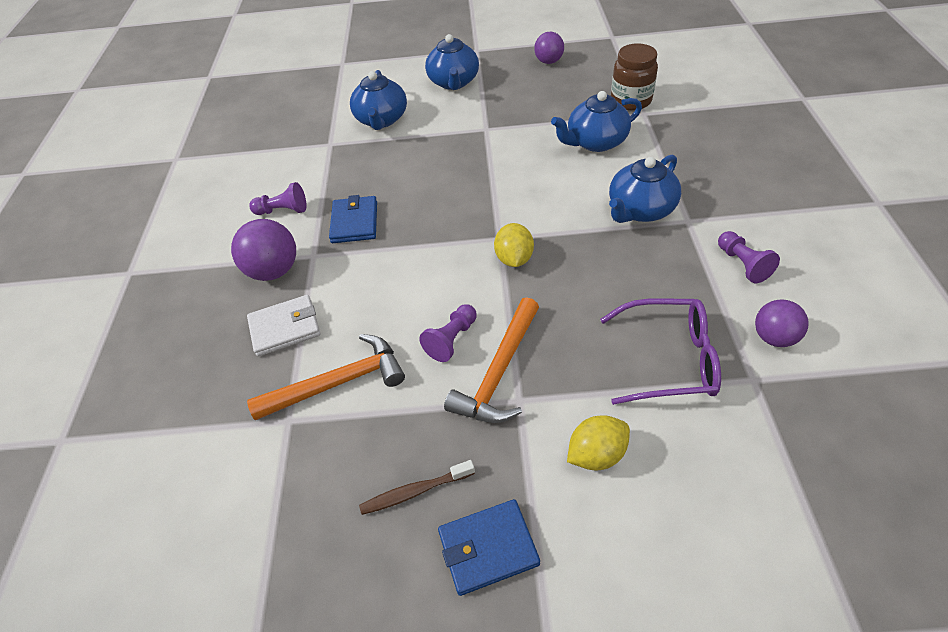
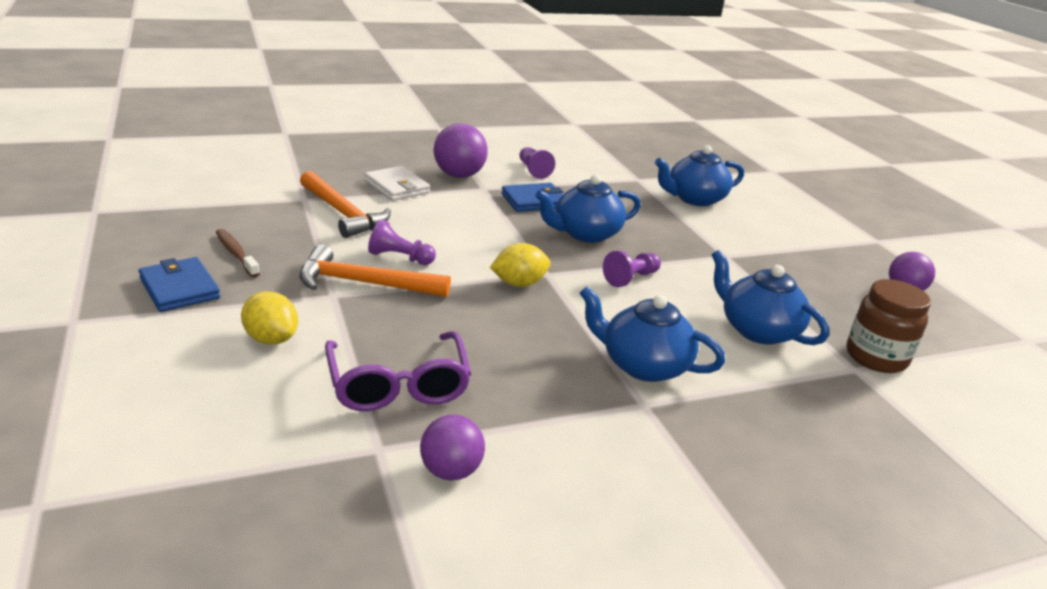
camera: 65 degrees right, 20 degrees down
blue teapot [425,34,479,90] -> blue teapot moved to [535,174,641,243]
purple pawn [718,231,780,283] -> purple pawn moved to [603,251,661,287]

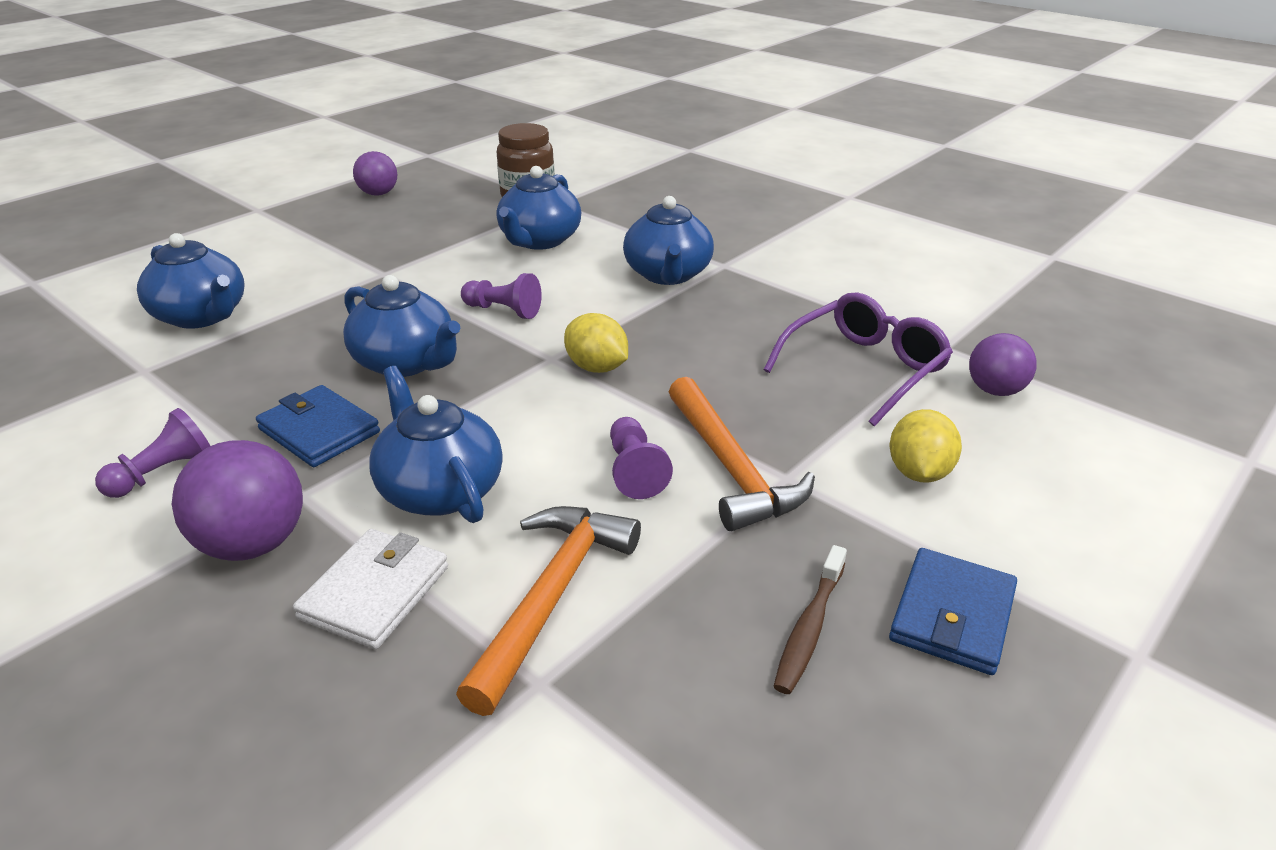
camera: 115 degrees left, 5 degrees up
purple ball [420,415,485,481] -> purple ball moved to [969,333,1037,396]
none -> blue teapot [369,366,503,523]

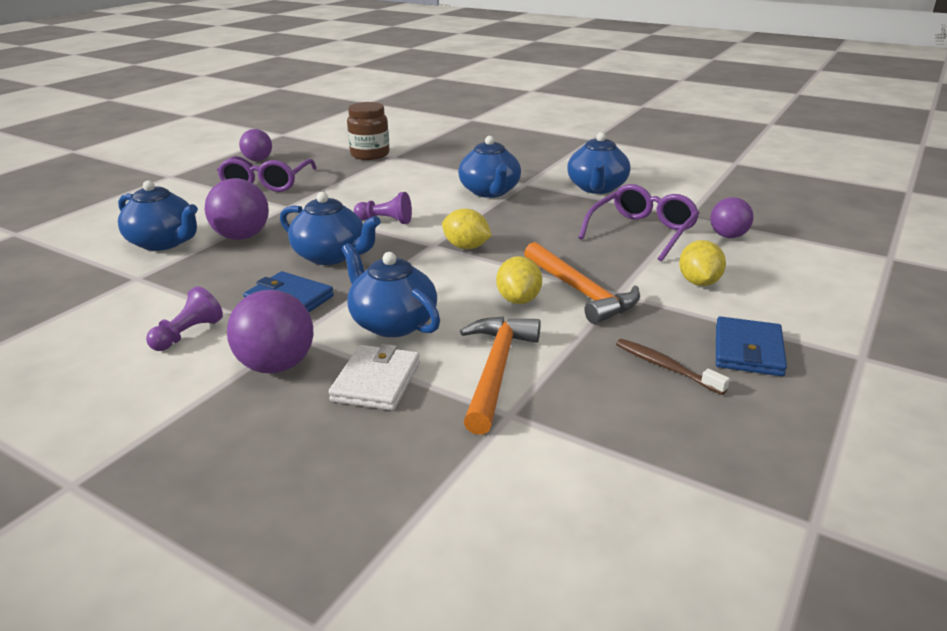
camera: 10 degrees left, 5 degrees down
blue teapot [496,166,581,250] -> blue teapot moved to [567,132,630,194]
purple pawn [610,417,673,499] -> yellow lemon [496,256,542,304]
brown toothbrush [773,545,847,694] -> brown toothbrush turned 120 degrees clockwise [616,339,730,395]
none -> purple ball [205,178,269,240]
none -> purple glasses [217,156,317,192]

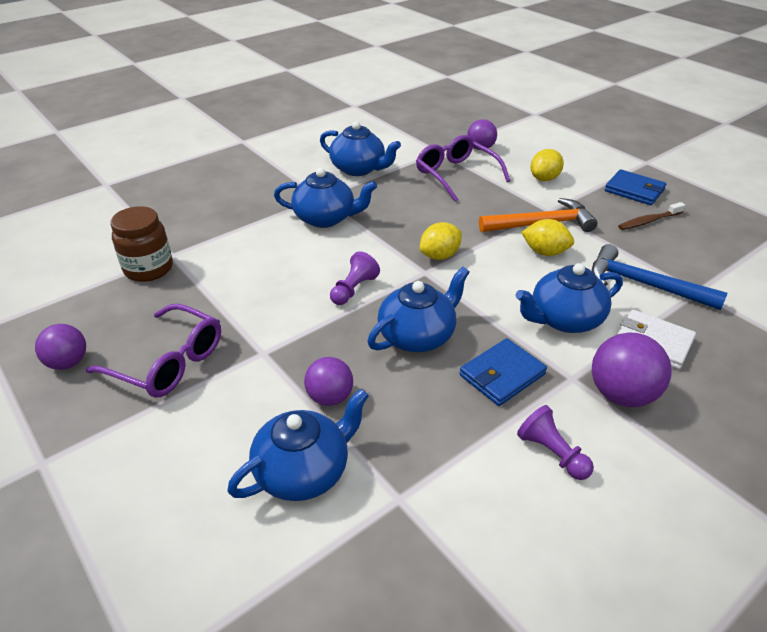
camera: 70 degrees left, 10 degrees up
purple ball [205,178,269,240] -> purple ball [304,357,353,406], size x0.66
orange hammer [460,316,541,435] -> blue hammer [592,244,728,310]
yellow lemon [679,240,726,286] -> yellow lemon turned 75 degrees counterclockwise [530,149,564,181]

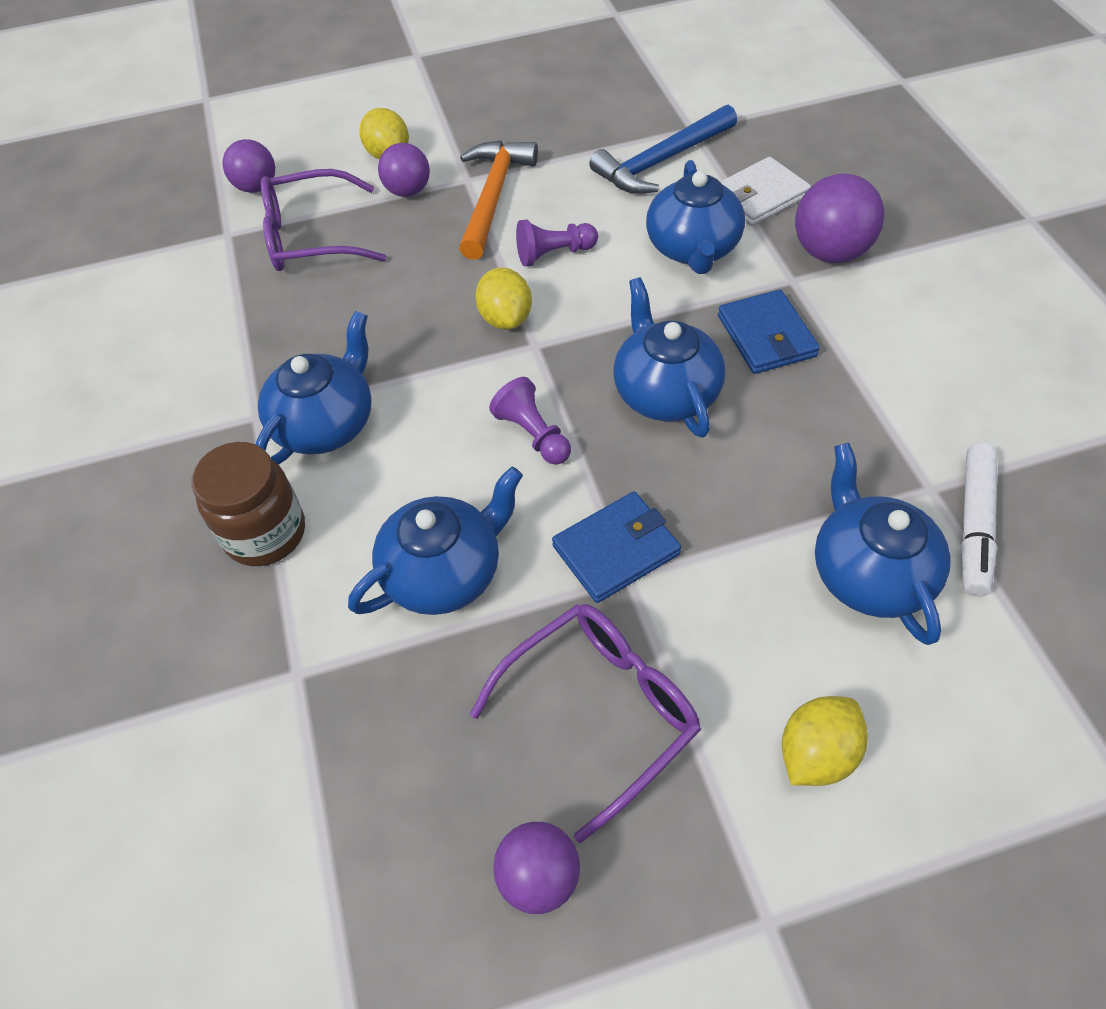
camera: 65 degrees left, 15 degrees up
brown jar [110,206,173,282] -> brown jar moved to [191,442,305,566]
purple ball [304,357,353,406] -> purple ball moved to [378,143,430,197]
blue teapot [320,121,401,176] -> blue teapot moved to [348,467,523,615]
purple pawn [517,405,594,480] -> purple pawn moved to [516,220,598,266]
yellow lemon [521,219,574,256] -> yellow lemon moved to [782,696,868,786]
blue wallet [605,169,666,205] -> blue wallet moved to [552,492,681,603]
brown toothbrush [618,202,685,230] -> none
none -> white marker [961,443,998,597]

